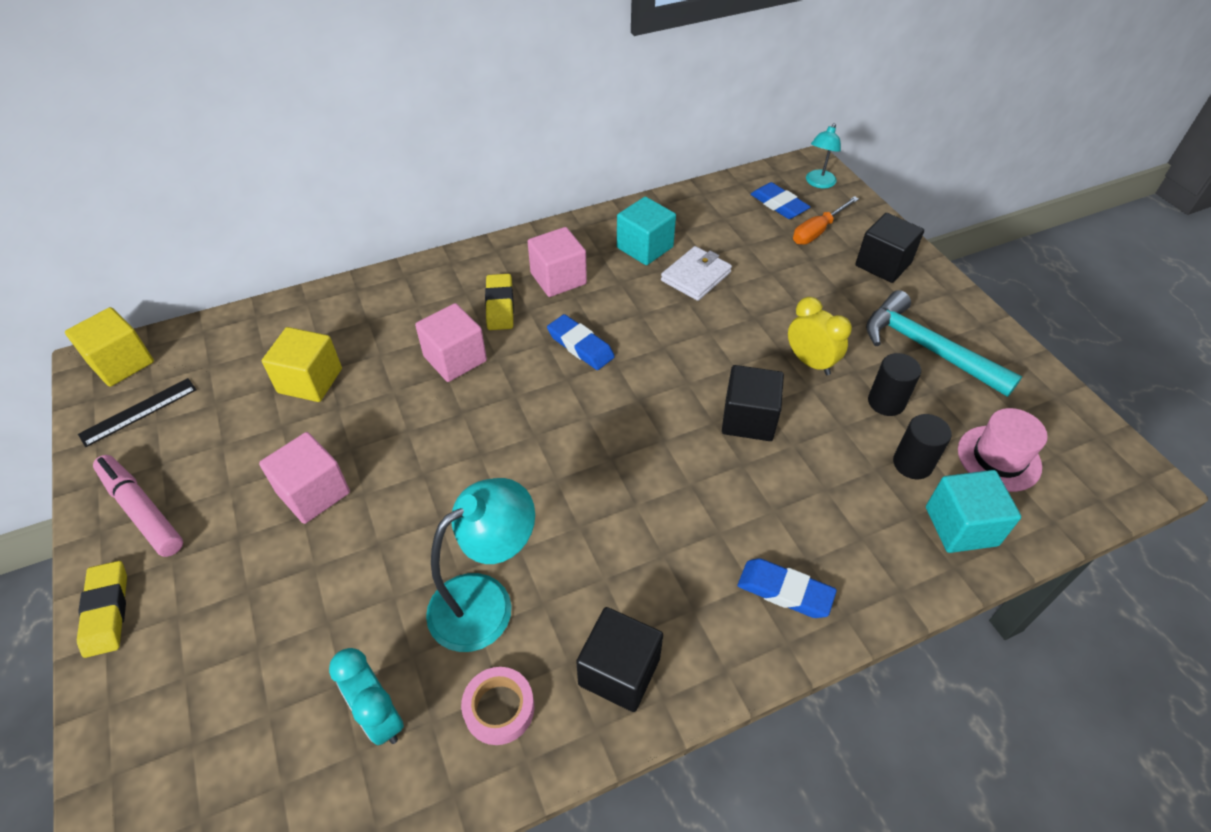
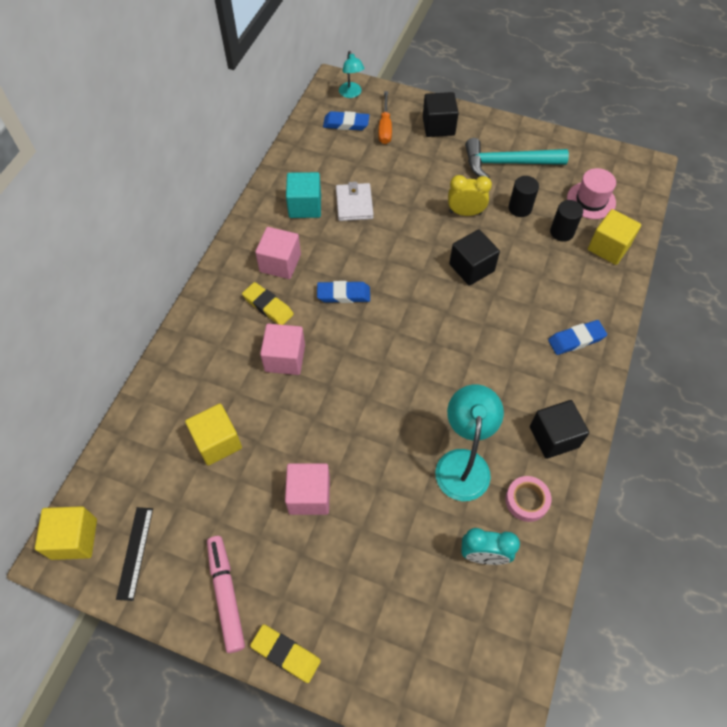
camera: 45 degrees left, 10 degrees up
pink marker [93,455,183,557] -> pink marker turned 75 degrees clockwise [207,536,245,653]
turquoise cube [926,470,1021,553] -> yellow cube [588,209,641,265]

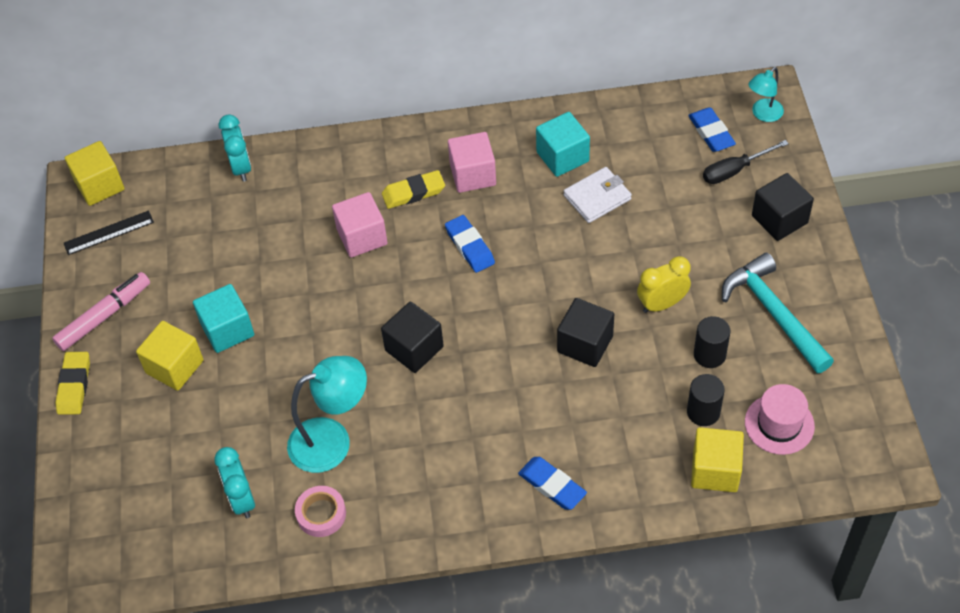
camera: 65 degrees right, 5 degrees down
yellow cube [185,404,242,465] -> yellow cube moved to [136,321,204,391]
yellow eraser [242,282,294,325] -> yellow eraser turned 60 degrees clockwise [382,170,445,209]
pink cube [285,463,330,515] -> turquoise cube [193,284,254,353]
orange screwdriver [378,91,392,144] -> black screwdriver [703,140,789,184]
yellow clock [448,175,492,216] -> yellow clock turned 90 degrees counterclockwise [637,256,691,313]
black cube [530,400,589,459] -> black cube moved to [381,302,444,373]
none -> turquoise clock [218,114,251,182]

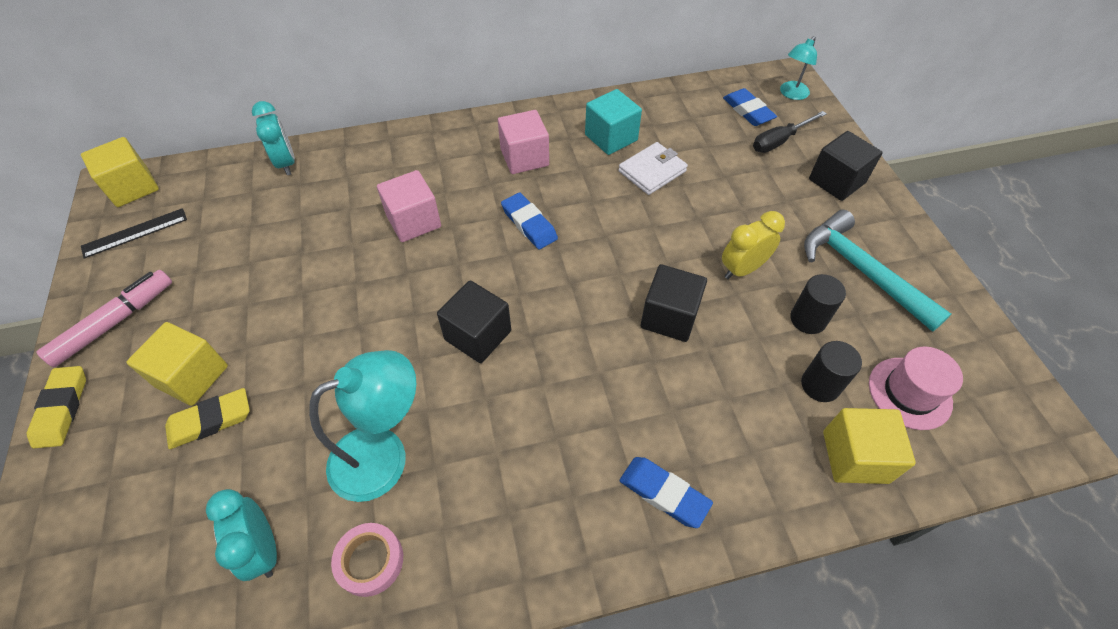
camera: 10 degrees left, 0 degrees up
turquoise cube [193,284,254,353] -> none
yellow eraser [382,170,445,209] -> yellow eraser moved to [165,388,250,449]

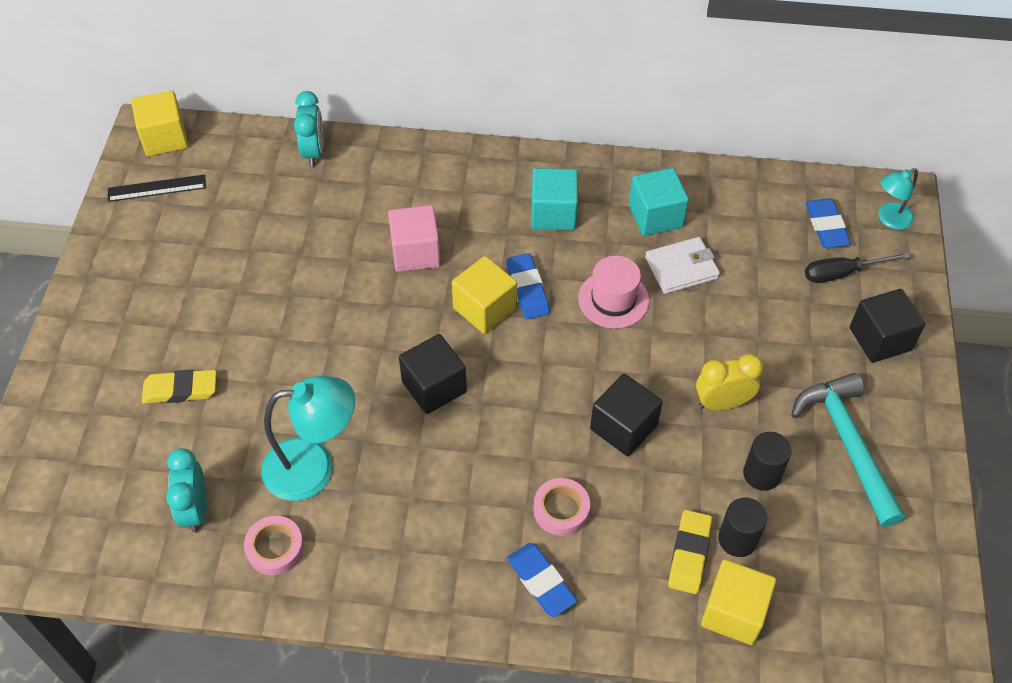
camera: 20 degrees right, 0 degrees up
yellow eraser [27,366,86,448] -> yellow eraser moved to [668,510,712,594]
pink marker [36,270,172,367] -> none
yellow cube [127,322,228,406] -> yellow cube moved to [452,256,517,334]
pink cube [498,110,549,174] -> turquoise cube [531,168,578,230]
pink hat [869,347,963,430] -> pink hat moved to [578,256,649,329]
none -> pink tape [534,478,590,536]

